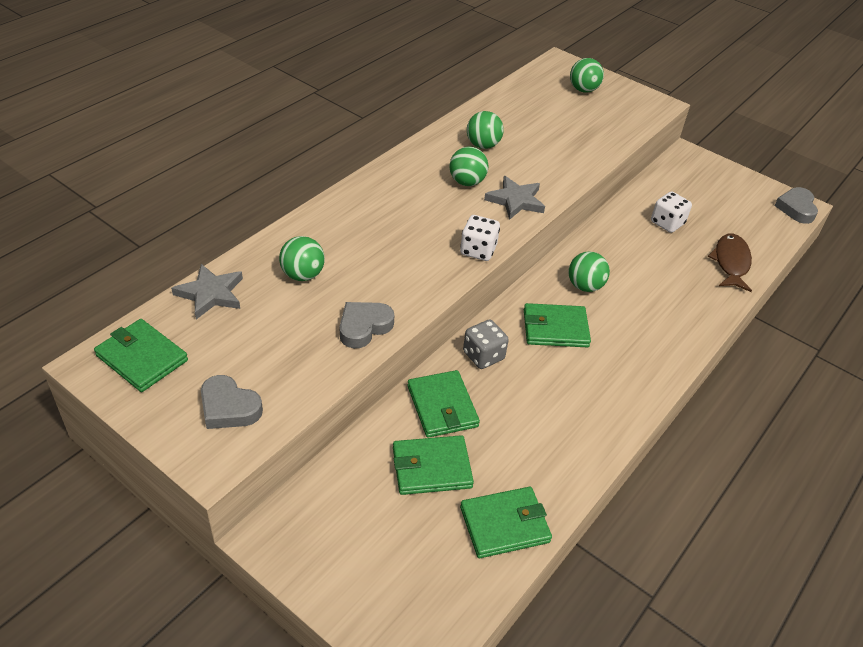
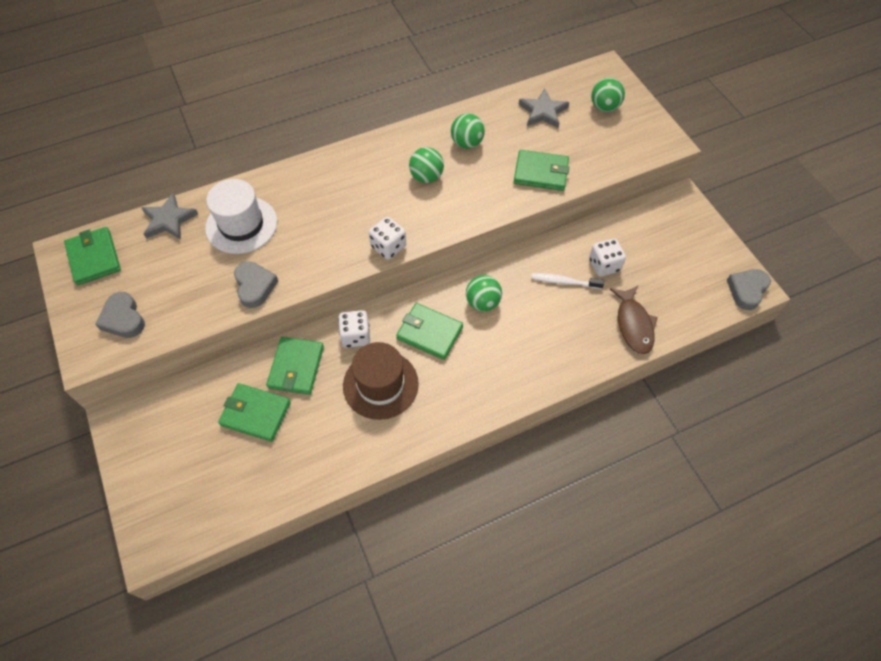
camera: 30 degrees right, 15 degrees up
green ball [279,236,325,281] -> white hat [205,179,277,254]
grey heart [340,302,394,348] -> grey heart turned 90 degrees clockwise [234,262,278,308]
green wallet [460,487,552,558] -> green wallet moved to [514,150,569,191]
grey dice [463,319,509,369] -> white dice [338,310,370,348]
grey star [484,176,545,220] -> grey star moved to [519,89,569,128]
brown fish [708,234,752,292] -> brown fish turned 135 degrees clockwise [610,286,658,354]
none -> brown hat [343,342,419,420]
none -> white toothbrush [531,273,604,289]

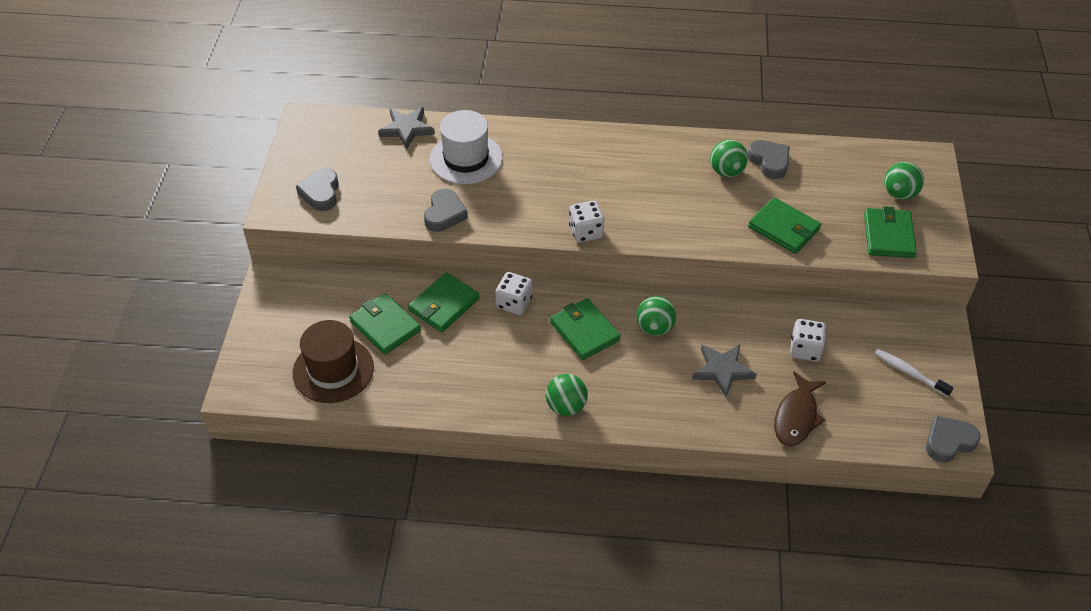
camera: 30 degrees right, 10 degrees down
green wallet [64,227,121,285] -> green wallet moved to [864,207,917,258]
brown hat [343,342,419,420] -> brown hat moved to [293,320,374,403]
green ball [409,147,444,183] -> green ball moved to [546,374,588,416]
grey star [519,89,569,128] -> grey star moved to [692,345,756,397]
white toothbrush [531,273,604,289] -> white toothbrush moved to [874,349,954,397]
none -> grey heart [748,140,790,179]

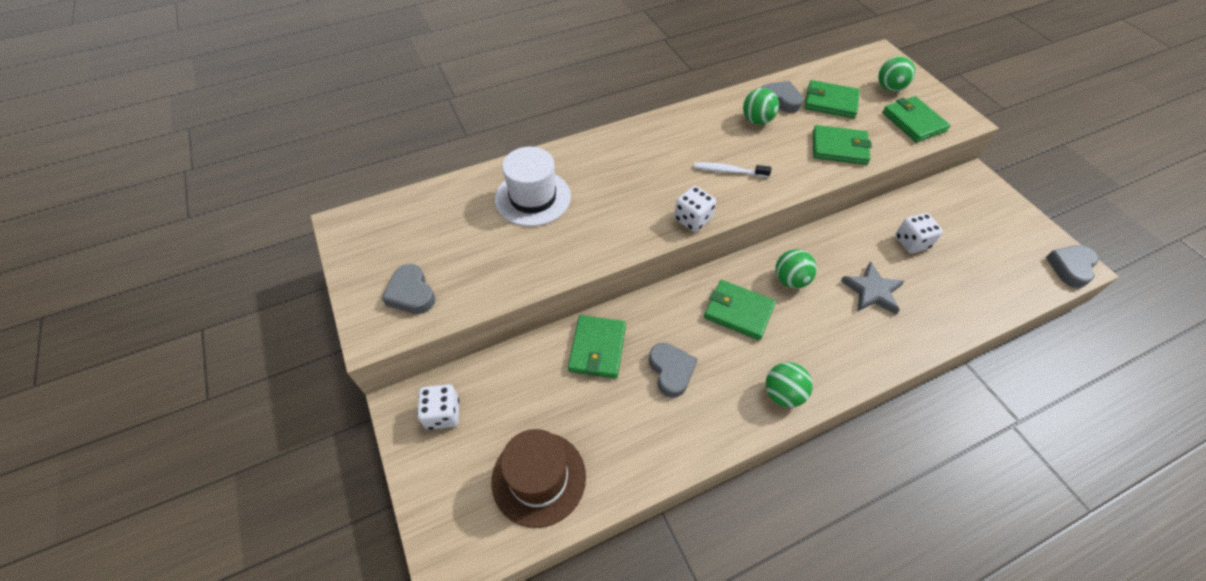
camera: 30 degrees left, 5 degrees up
green wallet [349,293,421,355] -> green wallet moved to [804,80,860,119]
grey star [378,107,435,149] -> none
grey heart [424,189,468,232] -> grey heart moved to [649,343,698,398]
white dice [496,272,532,315] -> white dice moved to [417,384,459,430]
brown fish [774,371,826,446] -> none
white toothbrush [874,349,954,397] -> white toothbrush moved to [694,162,771,177]

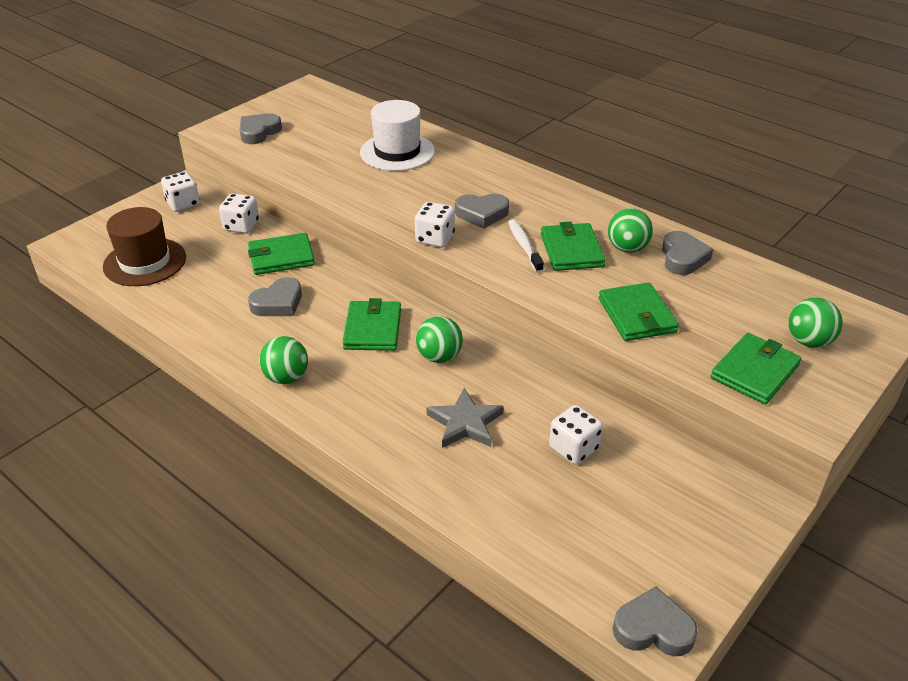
camera: 65 degrees right, 15 degrees down
green wallet [804,80,860,119] -> green wallet moved to [541,221,606,271]
none -> white dice [219,193,259,234]
none -> grey heart [455,194,509,229]

